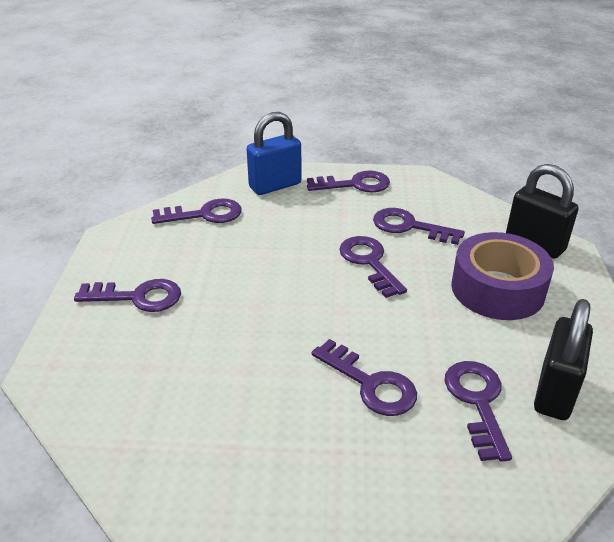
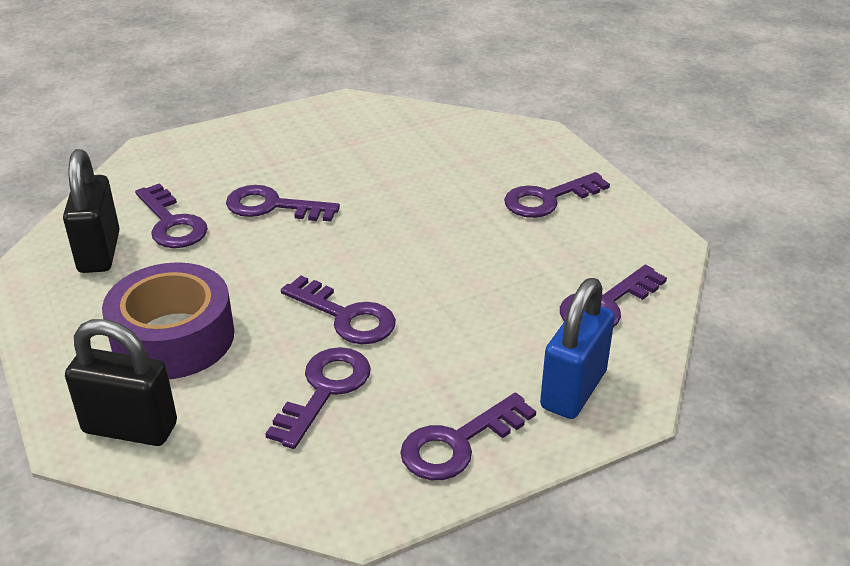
camera: 150 degrees right, 0 degrees up
purple key [373,208,465,245] -> purple key turned 60 degrees counterclockwise [265,347,371,449]

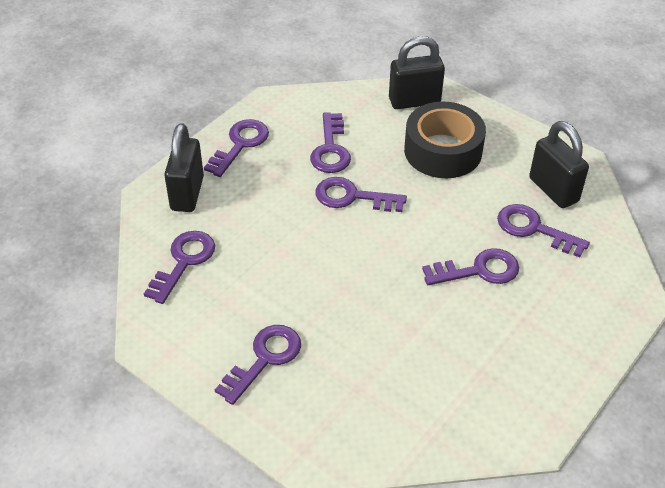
camera: 155 degrees right, 10 degrees up
purple tape [102,262,234,379] -> black tape [404,102,486,178]
blue padlock [540,278,615,419] -> black padlock [164,123,204,212]

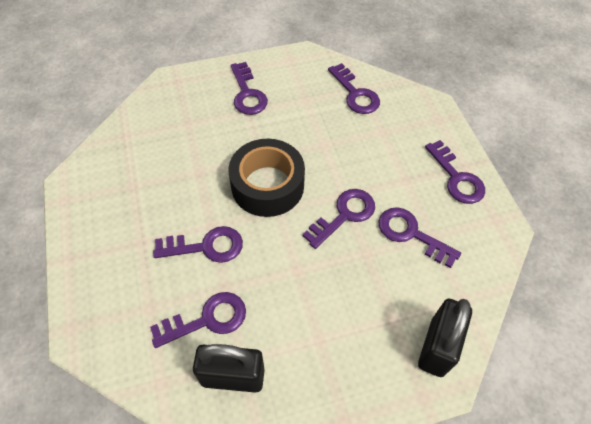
camera: 125 degrees right, 10 degrees up
black padlock [164,123,204,212] -> none
black tape [404,102,486,178] -> black tape moved to [229,139,305,217]
purple key [422,248,519,285] -> purple key turned 120 degrees counterclockwise [153,226,243,263]

